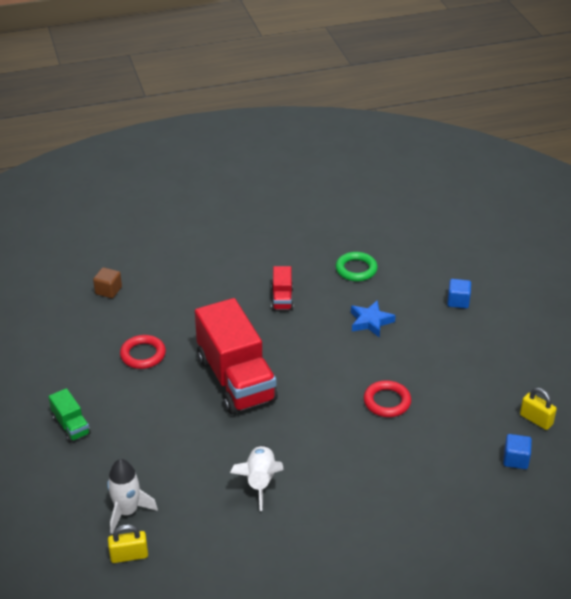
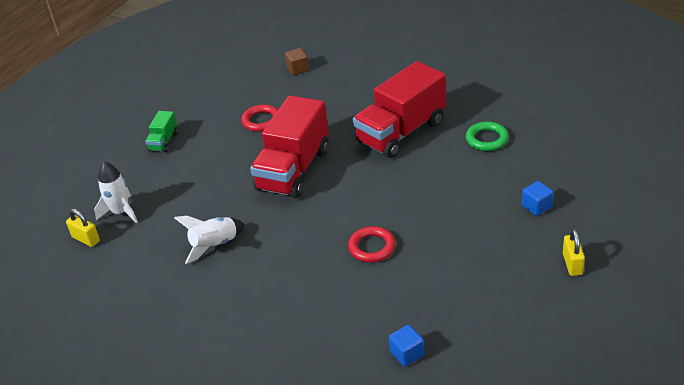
camera: 50 degrees right, 0 degrees up
red truck [271,266,293,311] -> red truck [353,61,446,158], size x2.24
blue star [351,300,396,338] -> none
yellow padlock [520,388,557,430] -> yellow padlock moved to [563,229,585,276]

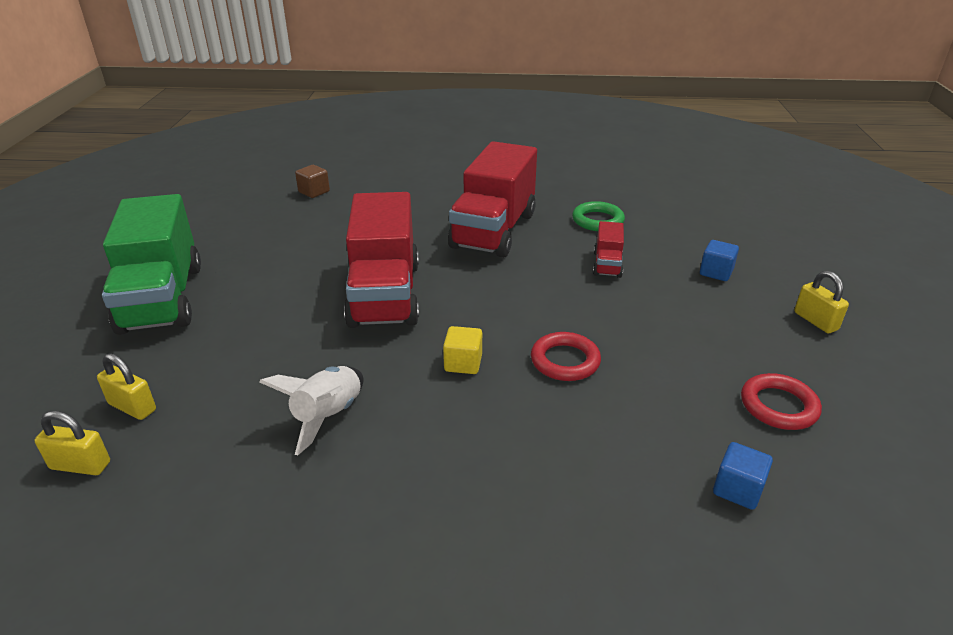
camera: 30 degrees left, 5 degrees down
white rocket [94,161,138,223] -> yellow padlock [97,353,156,420]
green truck [145,111,178,152] -> green truck [102,194,201,335], size x2.24
red ring [241,104,278,132] -> red ring moved to [741,373,822,430]
none -> yellow cube [443,326,482,374]
none -> red truck [593,221,624,278]

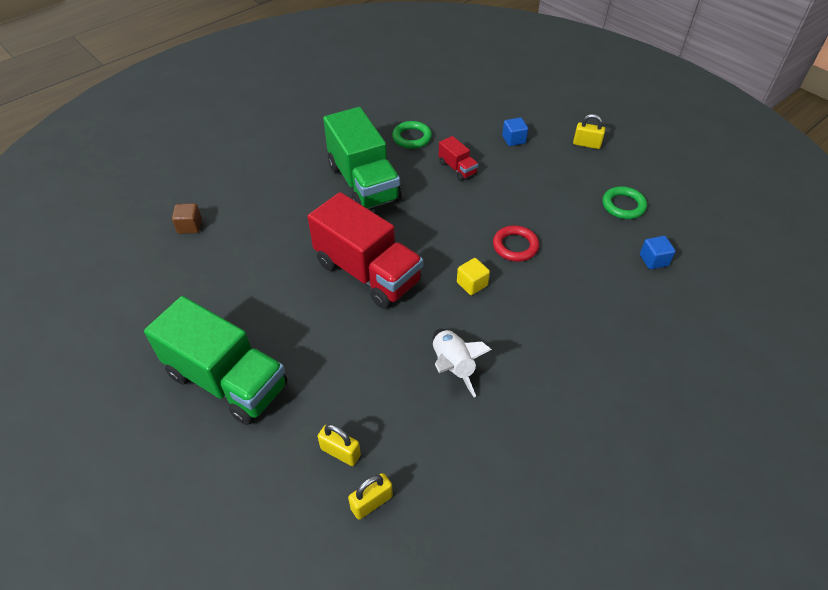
camera: 45 degrees left, 15 degrees up
yellow padlock [97,353,156,420] -> yellow padlock turned 45 degrees clockwise [318,424,361,466]
red truck [448,141,537,258] -> green truck [323,107,402,209]
red ring [741,373,822,430] -> green ring [602,186,647,219]

